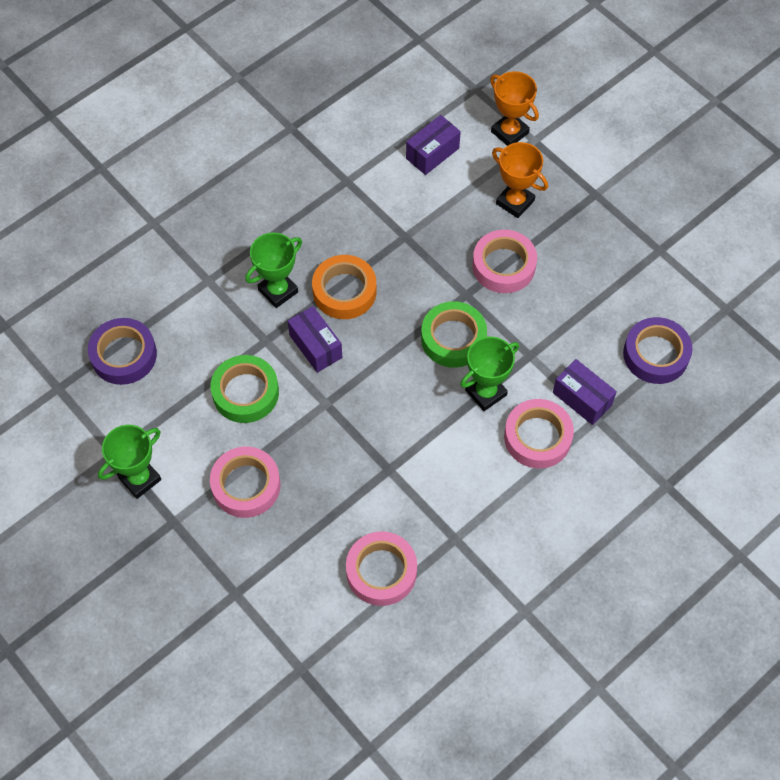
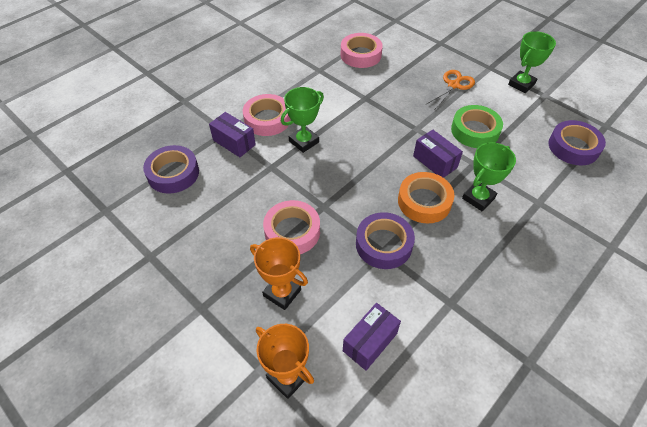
camera: 175 degrees right, 10 degrees down
pink tape [210,447,281,518] -> orange scissors [425,70,475,109]
green tape [421,301,487,368] -> none
none -> purple tape [356,212,415,269]

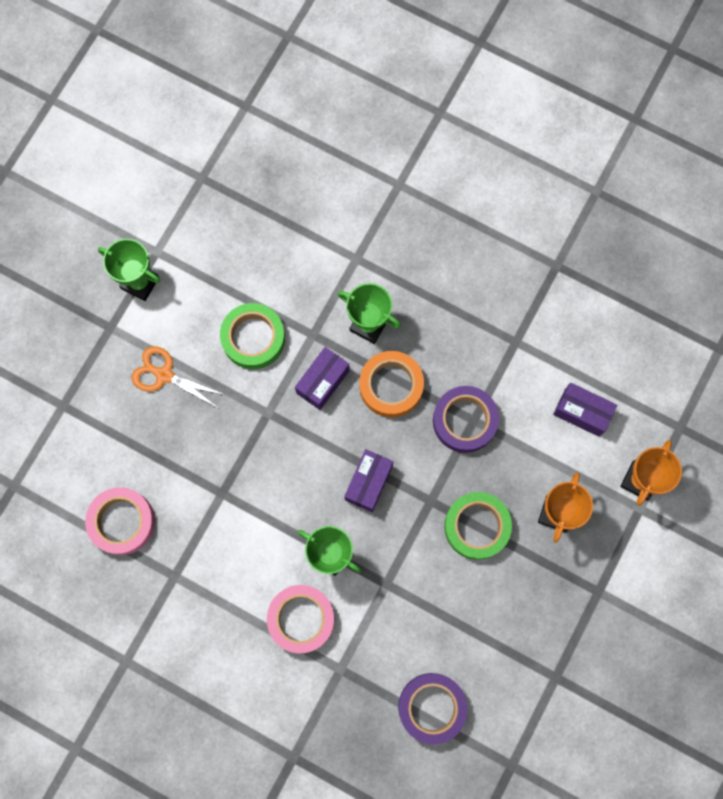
camera: 105 degrees left, 25 degrees up
purple box [209,112,256,157] -> purple box moved to [344,449,393,512]
pink tape [263,200,320,254] -> green tape [444,492,512,560]
purple tape [548,120,606,165] -> none

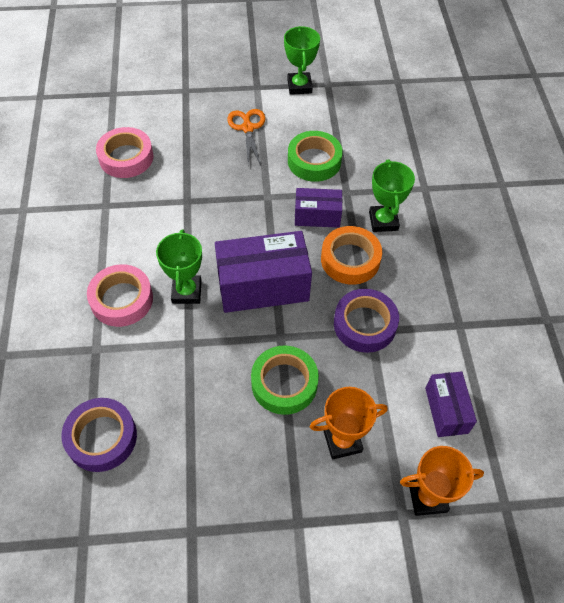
camera: 55 degrees right, 20 degrees down
purple box [344,449,393,512] -> purple box [215,231,312,313], size x1.77

